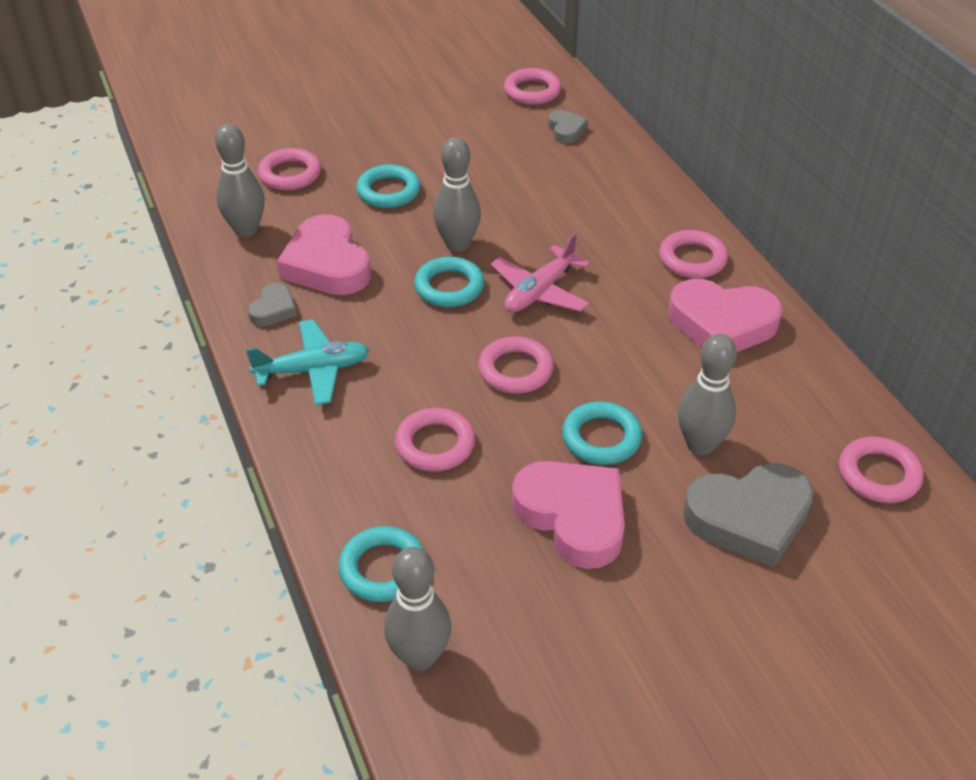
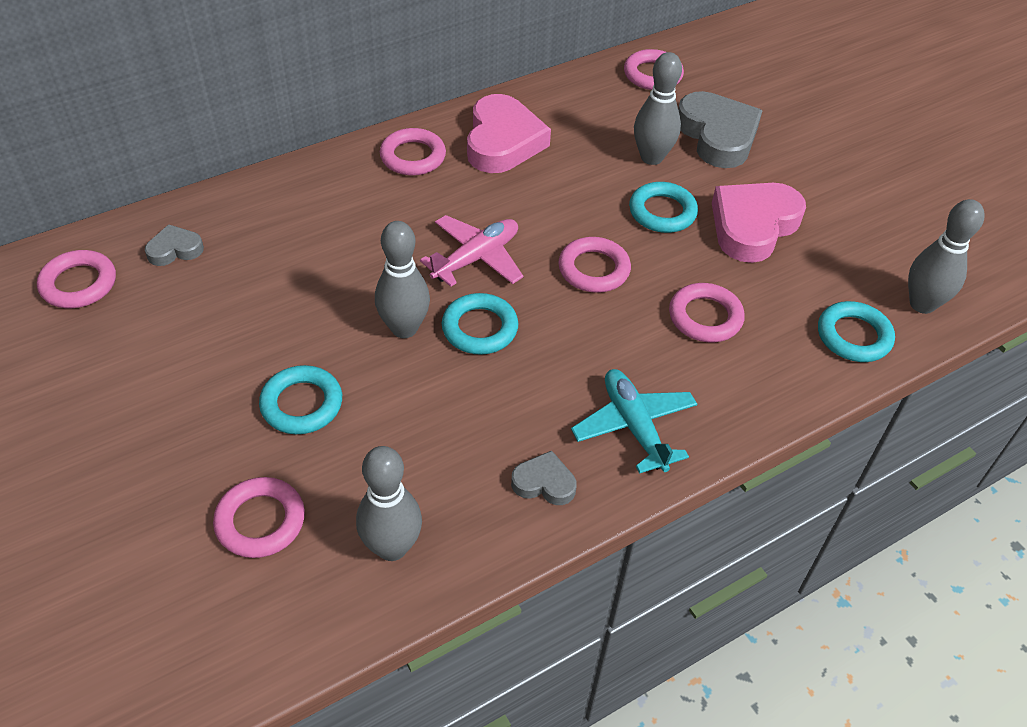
camera: 100 degrees left, 5 degrees up
pink heart [277,214,371,295] -> none
pink plane [491,233,590,312] -> pink plane turned 75 degrees counterclockwise [420,215,523,287]

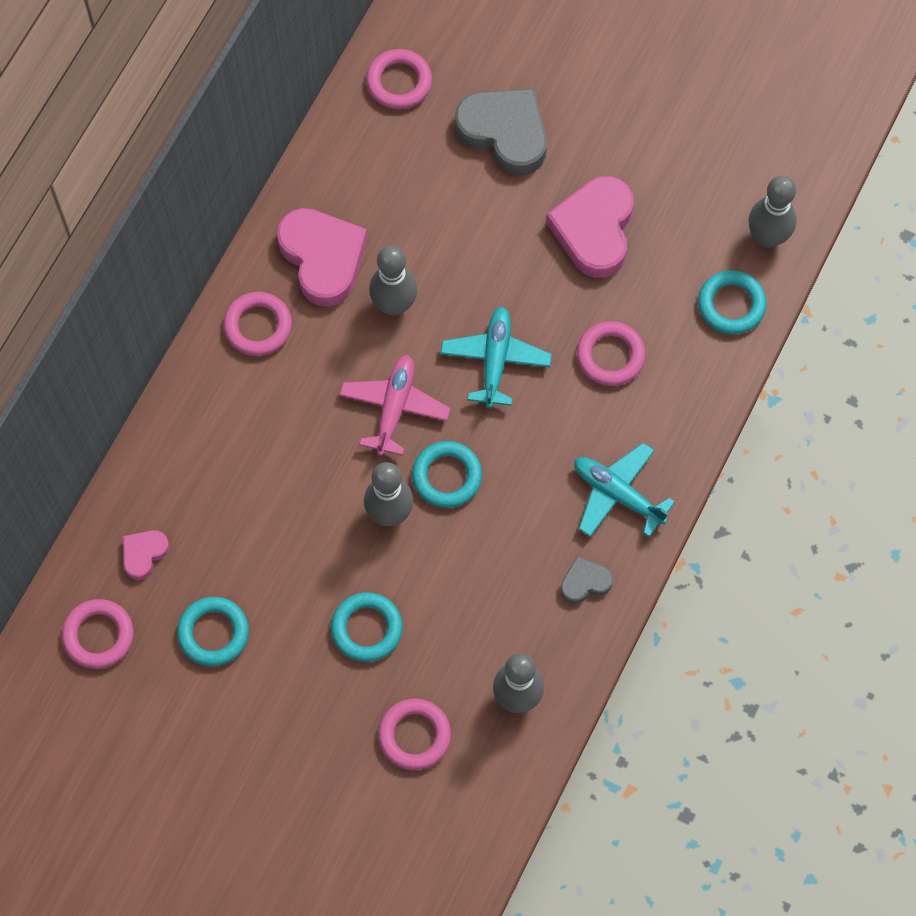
camera: 30 degrees left, 20 degrees up
grey heart [145,224,204,266] -> pink heart [123,530,169,580]
pink ring [558,237,631,293] -> turquoise plane [440,307,552,408]
turquoise ring [629,182,698,233] -> turquoise ring moved to [177,597,249,666]
grey bowling pin [634,52,682,165] -> grey bowling pin moved to [369,246,417,316]

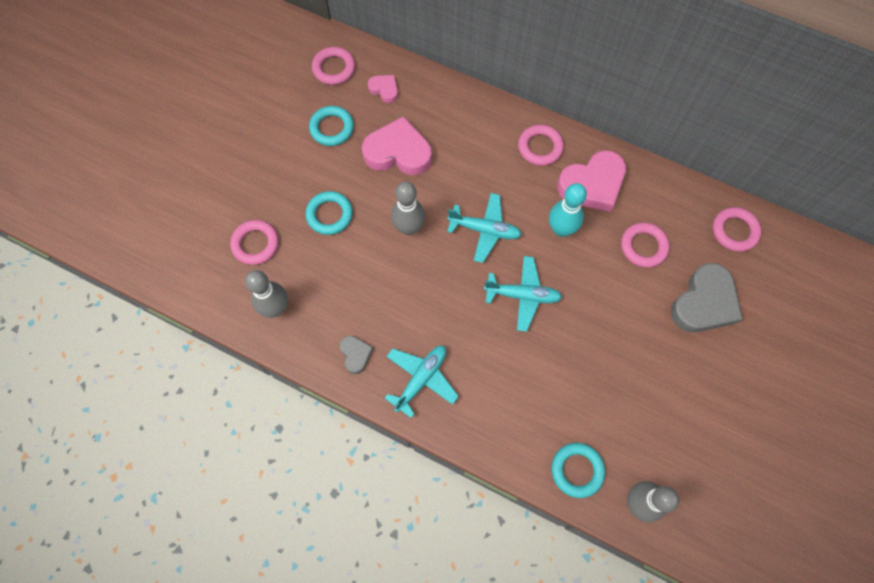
camera: 90 degrees right, 0 degrees up
pink plane [340,355,451,456] -> turquoise plane [447,193,522,263]
grey bowling pin [369,246,417,316] -> turquoise bowling pin [549,183,587,237]
turquoise ring [412,441,482,508] -> none
pink heart [546,176,634,278] -> pink heart moved to [362,116,432,175]
pink ring [577,321,646,386] -> pink ring moved to [621,223,670,267]

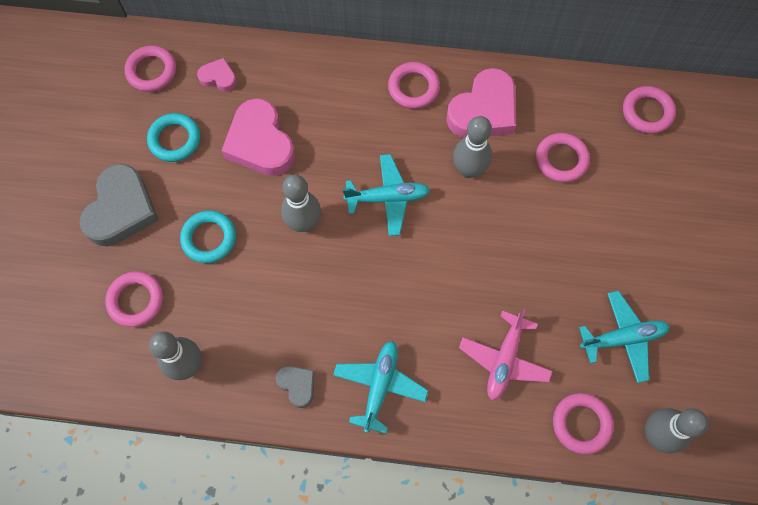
camera: 20 degrees left, 0 degrees up
pink heart [362,116,432,175] -> pink heart turned 105 degrees counterclockwise [221,98,295,176]
turquoise plane [484,256,562,332] -> turquoise plane moved to [579,291,670,383]
turquoise bowling pin [549,183,587,237] -> grey bowling pin [453,116,492,178]
turquoise ring [551,443,605,498] -> pink ring [553,393,614,455]
grey heart [671,263,743,332] -> grey heart moved to [79,164,159,246]
none -> pink plane [459,308,553,400]

